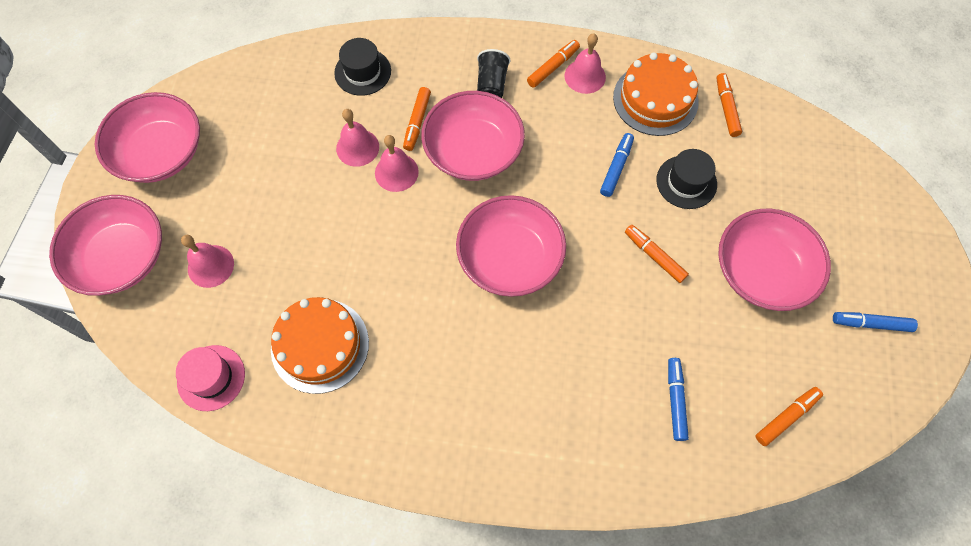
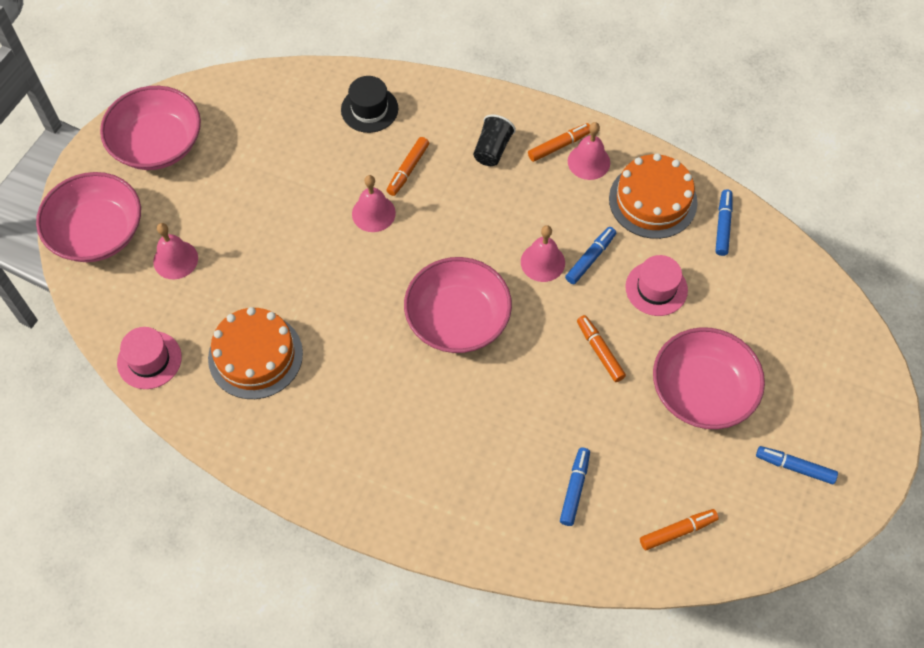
camera: 15 degrees right, 5 degrees down
pink bell [336,109,379,167] -> pink bell moved to [521,225,565,282]
pink bowl [421,91,525,181] -> none
black hat [656,149,717,209] -> pink hat [625,255,688,316]
orange marker [716,73,742,137] -> blue marker [715,190,733,256]

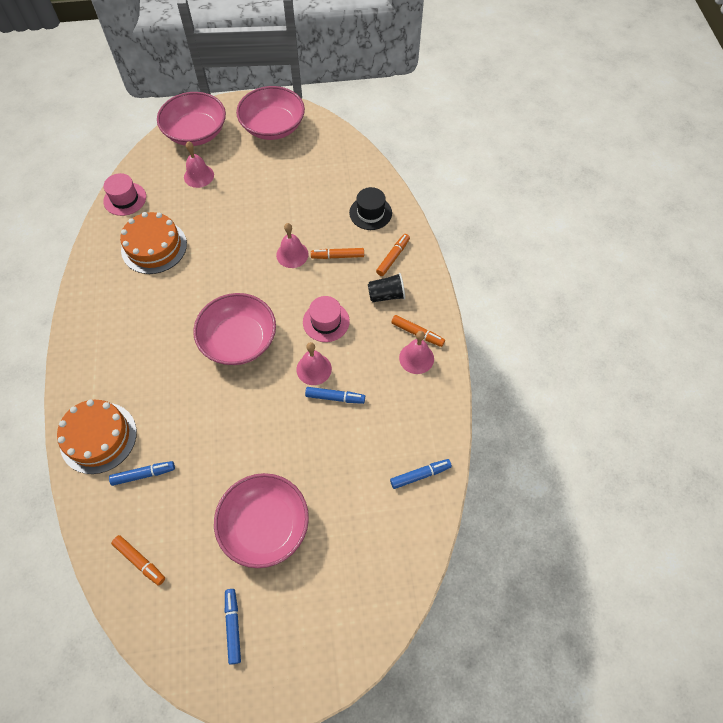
camera: 60 degrees right, 0 degrees up
orange marker [577,315,626,382] -> orange marker moved to [376,234,410,276]
orange cake [609,153,698,239] -> orange cake moved to [57,400,137,474]
pink hat [625,255,688,316] -> pink hat moved to [303,296,350,342]

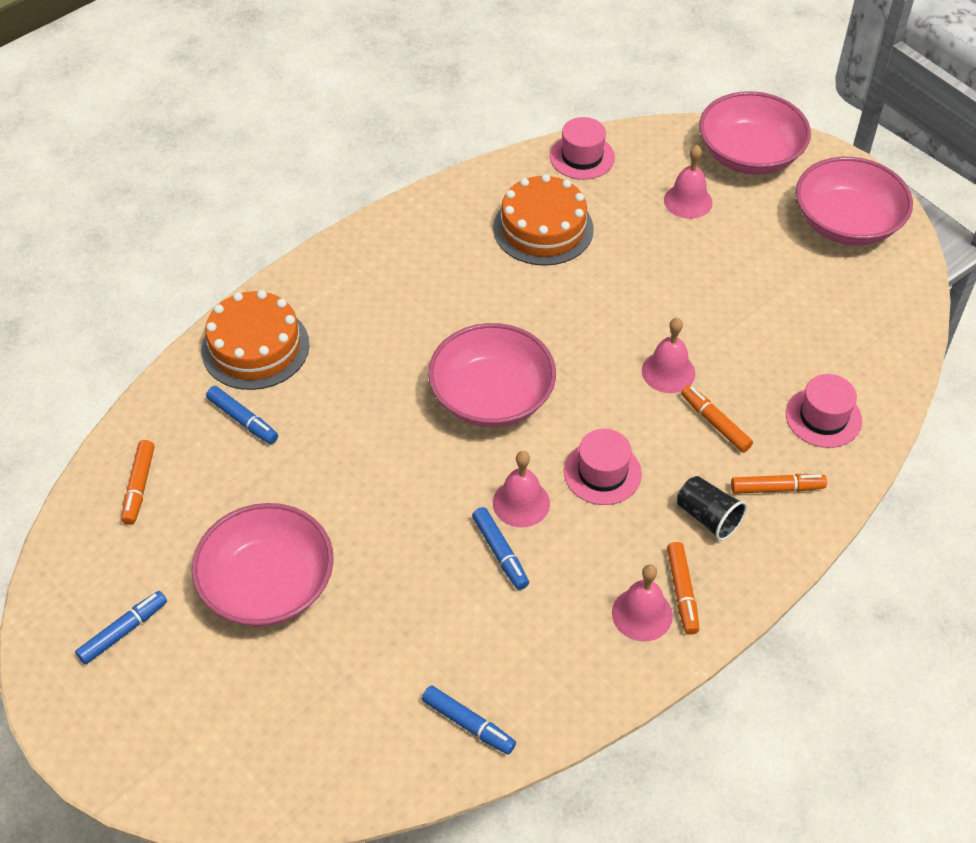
camera: 55 degrees right, 10 degrees down
black hat [349,187,392,230] -> pink hat [786,374,862,448]

